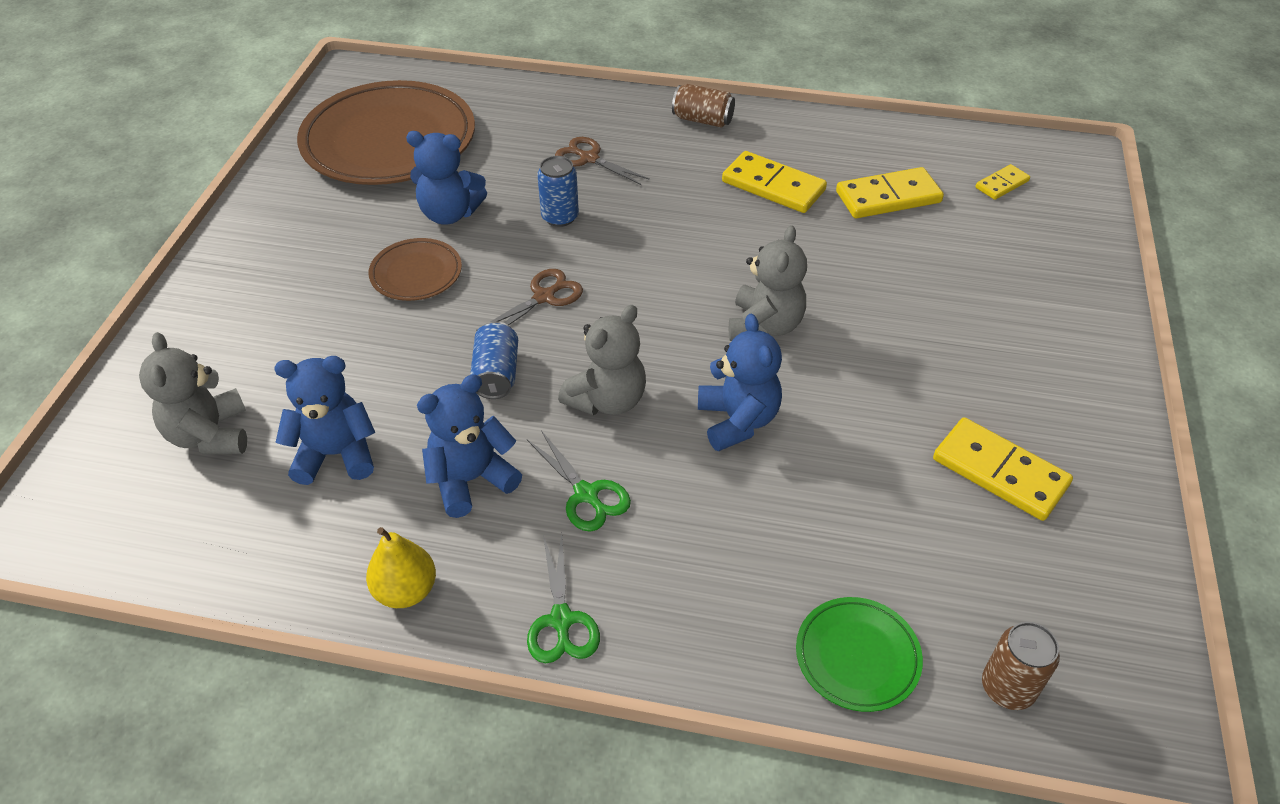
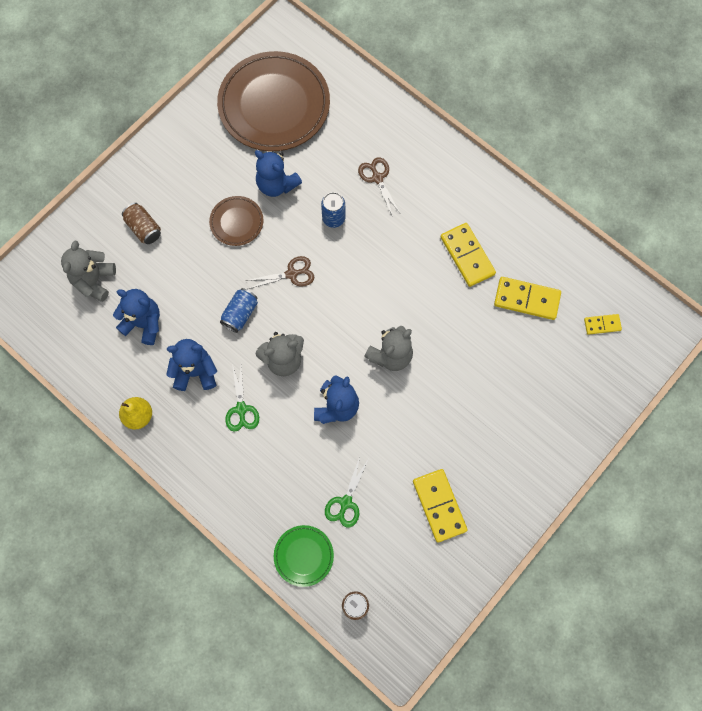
camera: 30 degrees right, 25 degrees up
green scissors [527,533,600,663] -> green scissors moved to [325,456,368,527]
brown can [672,84,735,128] -> brown can moved to [122,203,161,244]

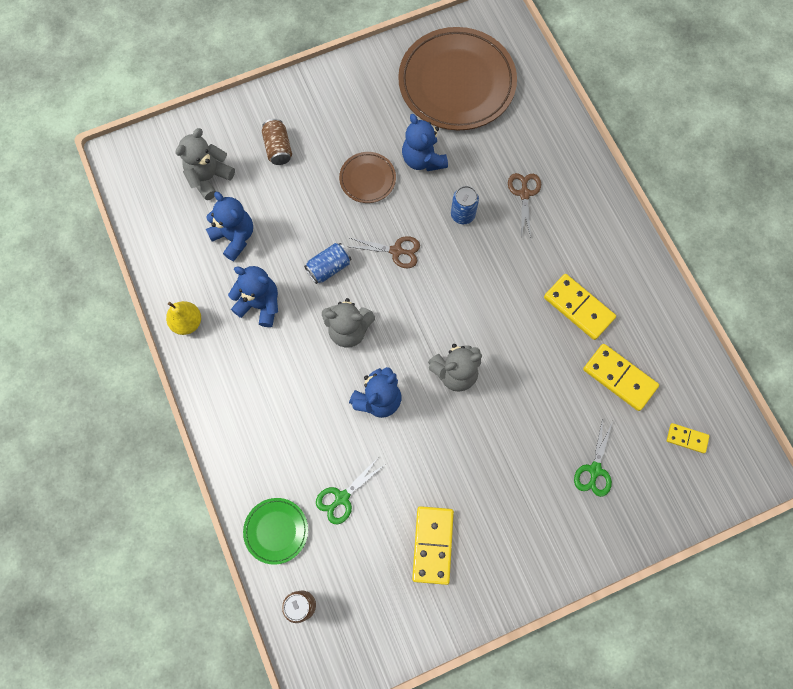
camera: 25 degrees right, 0 degrees up
green scissors [225,364,259,432] -> green scissors moved to [574,418,613,497]
yellow domino [441,223,496,287] -> yellow domino turned 45 degrees counterclockwise [544,274,616,340]

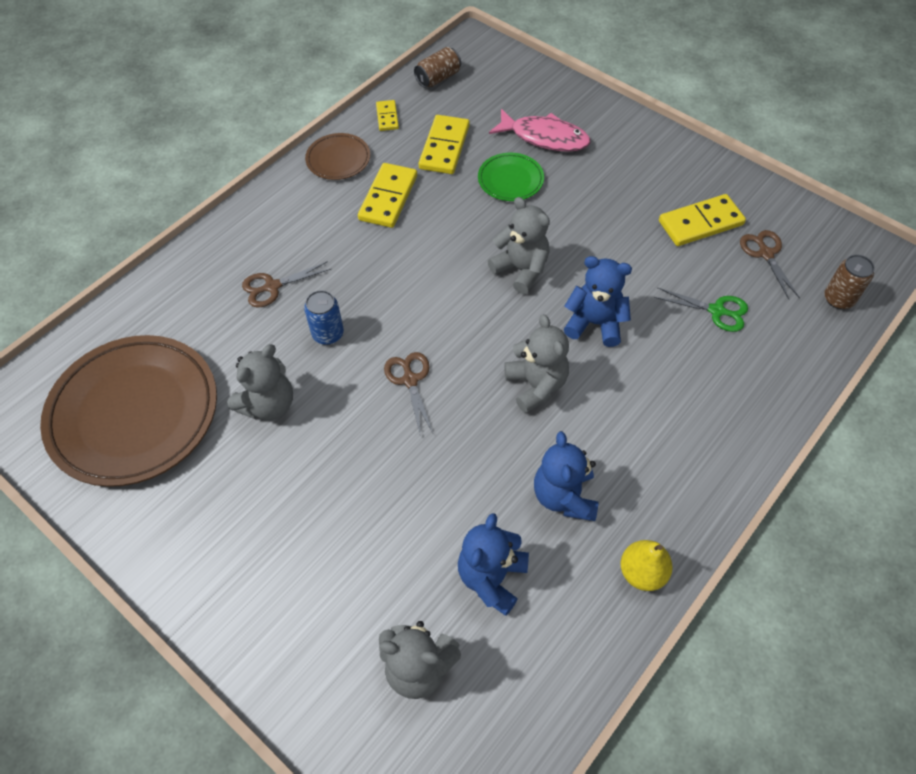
camera: 115 degrees left, 15 degrees down
green plate [243,498,308,565] -> green plate moved to [478,153,544,201]
brown can [262,119,292,165] -> brown can moved to [414,47,461,88]
blue can [304,243,351,284] -> none
brown plate [339,152,396,203] -> brown plate moved to [305,133,370,180]
blue teddy bear [402,114,448,171] -> grey teddy bear [227,344,293,420]
green scissors [574,418,613,497] -> pink fish [489,109,591,152]
yellow domino [667,423,710,453] -> yellow domino moved to [376,100,399,131]
none -> brown scissors [740,230,800,299]

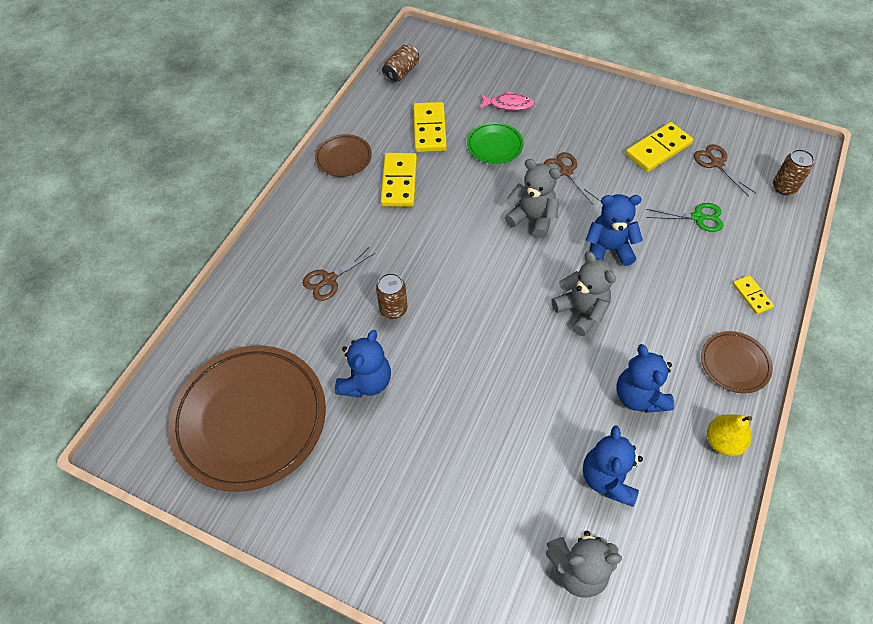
camera: 15 degrees left, 0 degrees up
grey teddy bear [227,344,293,420] -> blue teddy bear [335,330,391,397]
blue can [304,290,344,345] -> brown can [376,273,407,319]
yellow domino [376,100,399,131] -> yellow domino moved to [732,275,774,315]
brown scissors [384,352,433,433] -> brown scissors moved to [544,152,600,204]
pink fish [489,109,591,152] -> pink fish [479,91,535,111], size x0.65
none -> brown plate [701,331,773,394]

